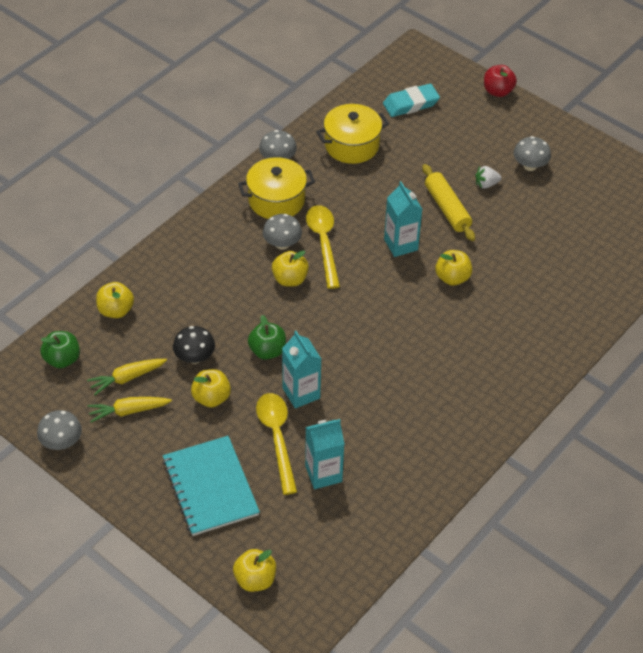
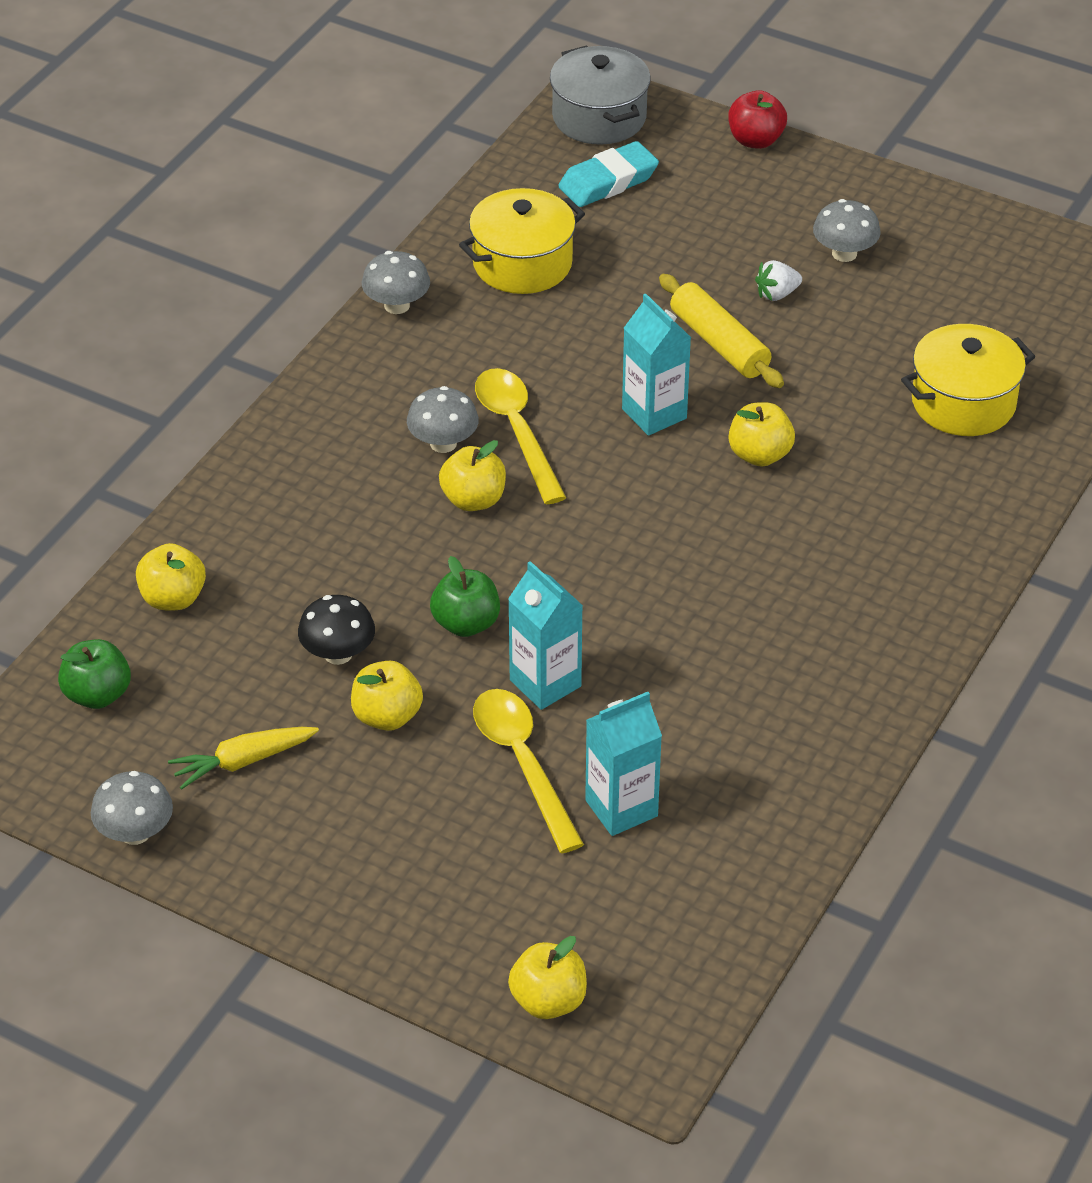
camera: 10 degrees left, 5 degrees down
yellow carrot [87,359,167,395] -> none
turquoise notebook [163,436,260,536] -> none
yellow pot [238,157,315,219] -> yellow pot moved to [901,324,1035,436]
none -> grey pot [550,45,651,145]

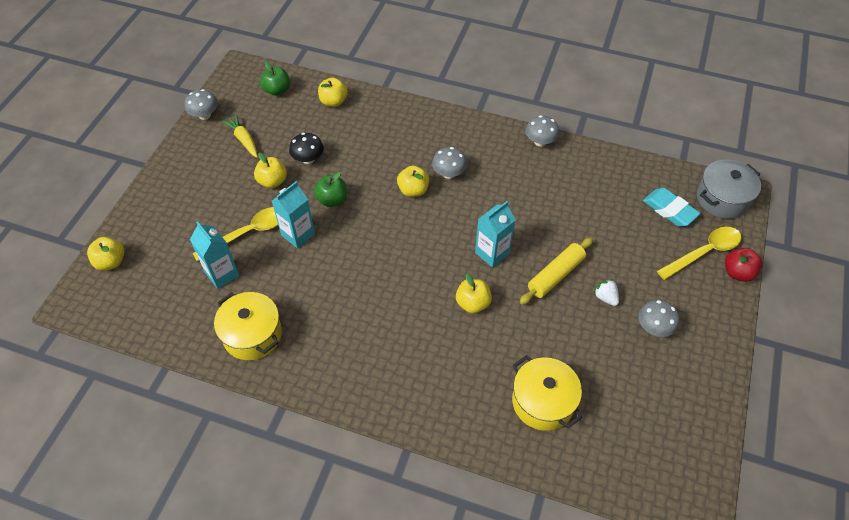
camera: 80 degrees right, 10 degrees up
yellow pot [459,188,585,294] -> yellow pot moved to [214,292,282,360]
yellow spoon [475,368,566,504] -> yellow spoon moved to [657,227,742,280]

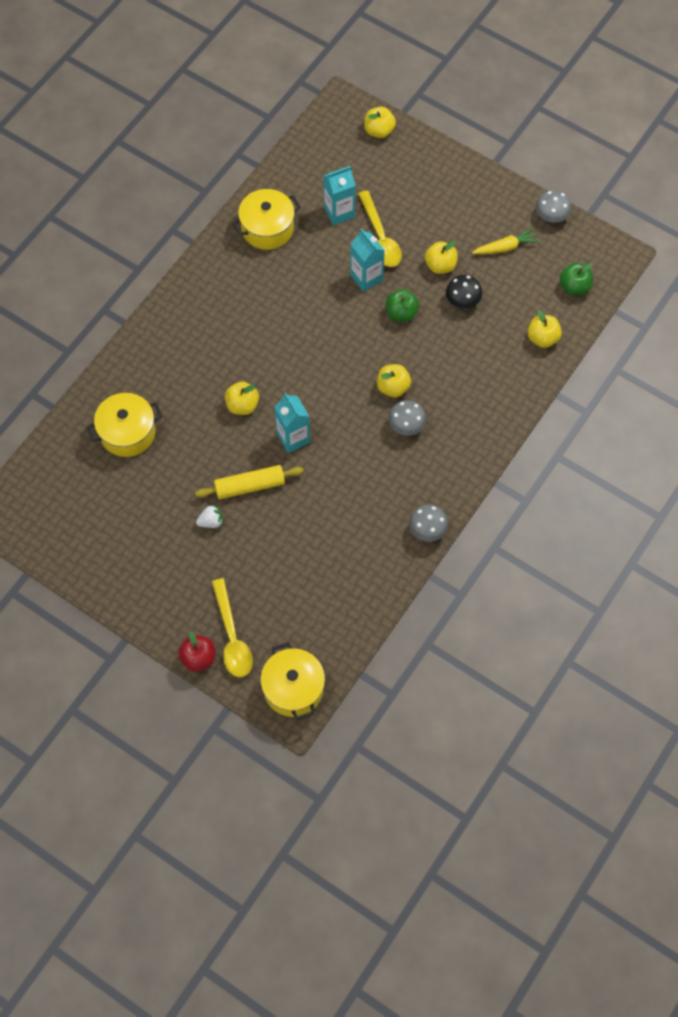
camera: 105 degrees right, 10 degrees up
yellow rolling pin [519,237,593,305] -> yellow rolling pin turned 75 degrees counterclockwise [195,465,304,499]
grey mushroom [638,300,680,337] -> none
turquoise eraser [643,188,701,227] -> none
grey pot [697,160,761,219] -> yellow pot [260,642,325,720]

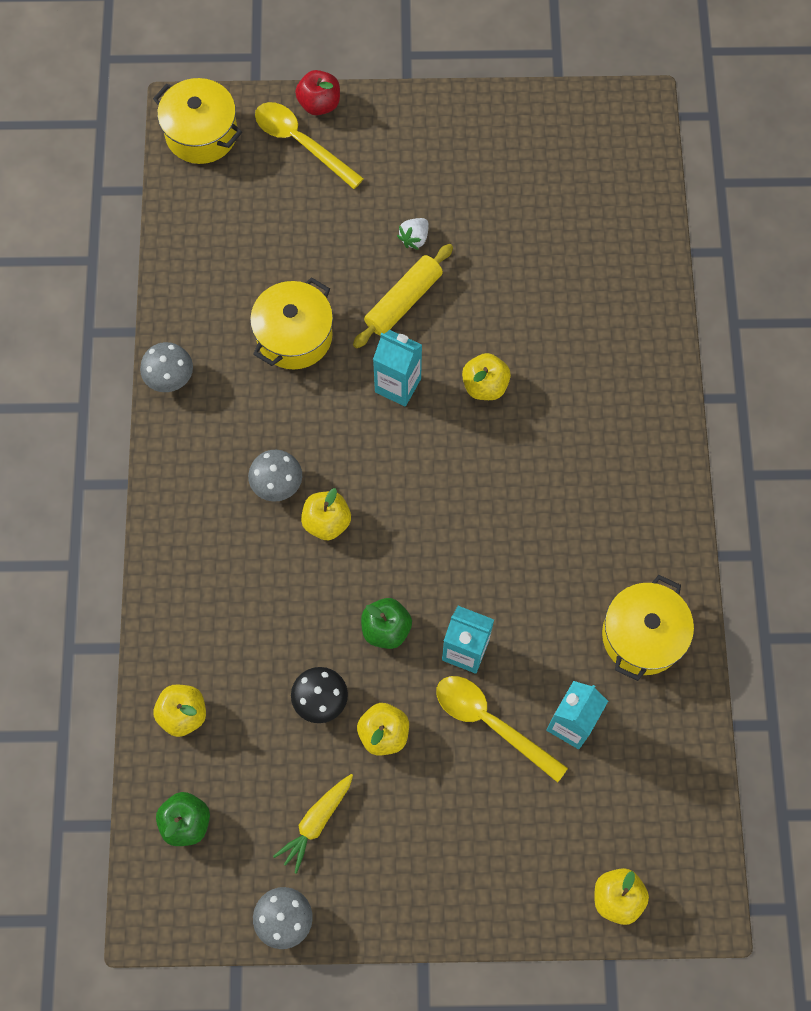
camera: 145 degrees right, 5 degrees up
yellow pot [87,393,163,457] -> yellow pot moved to [250,277,333,369]

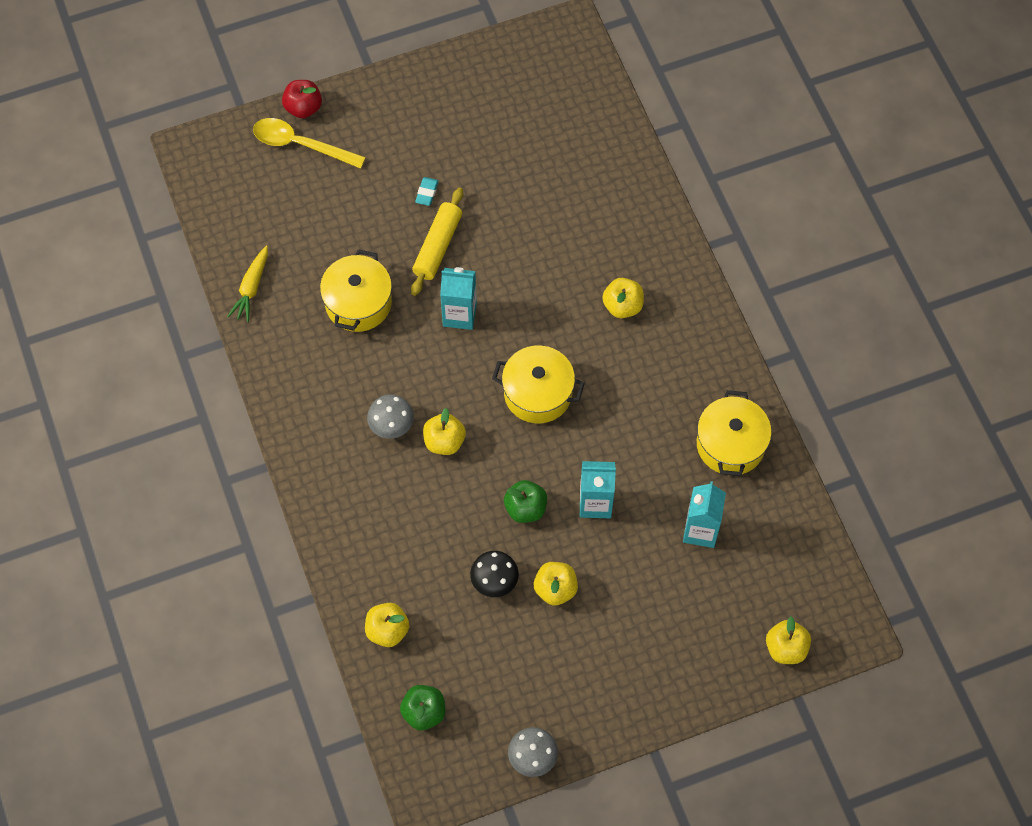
camera: 20 degrees left, 5 degrees down
grey mushroom [140,342,193,392] -> none
yellow pot [153,78,242,164] -> yellow pot moved to [492,345,585,423]
yellow carrot [273,774,353,874] -> yellow carrot moved to [228,245,268,322]
white strawberry [397,218,429,250] -> turquoise eraser [415,177,438,206]
yellow spoon [436,676,568,783] -> none
yellow apple [462,353,511,400] -> yellow apple moved to [602,278,644,318]

